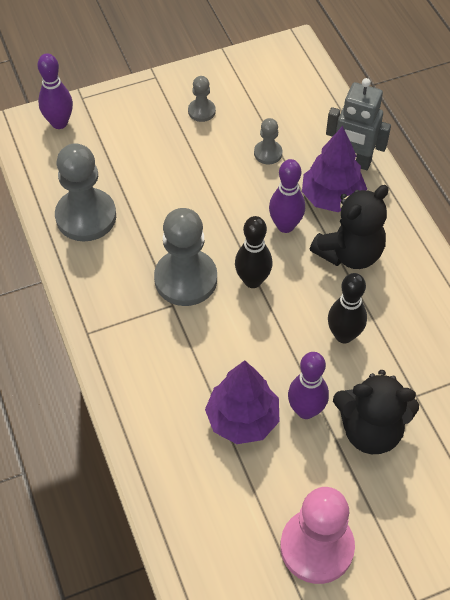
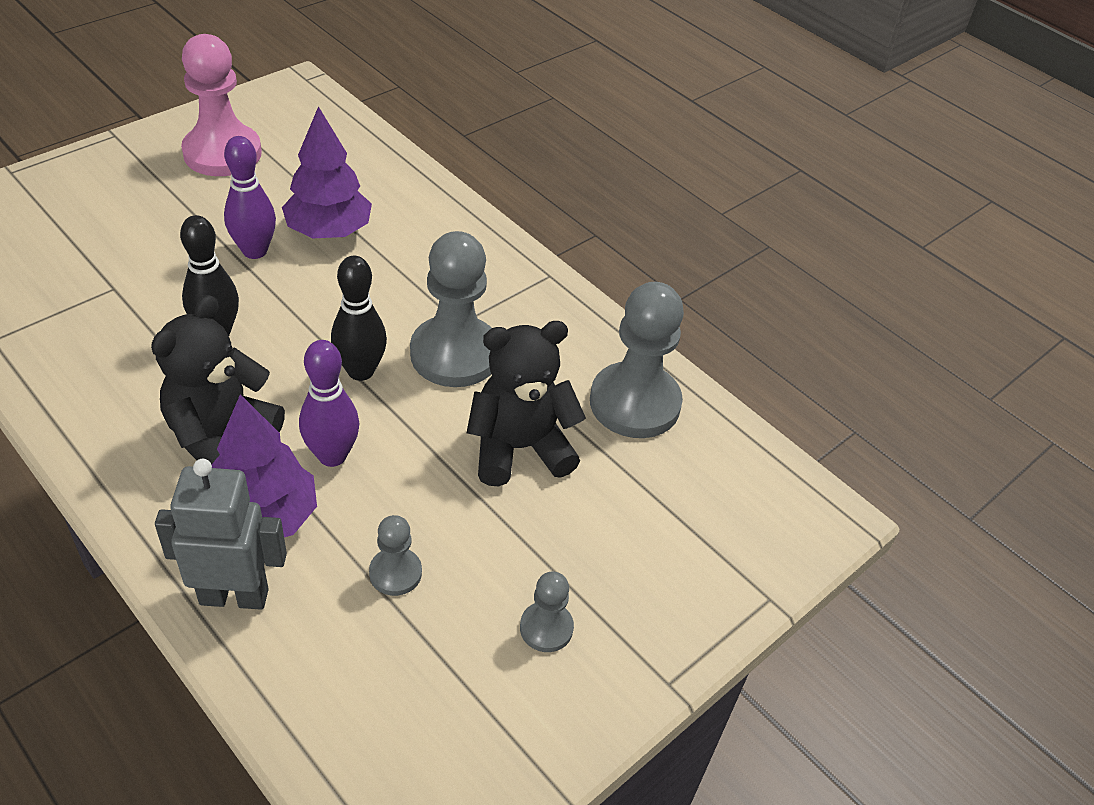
camera: 155 degrees right, 10 degrees down
purple bowling pin [37,53,73,129] -> none
black teddy bear [333,370,419,454] -> black teddy bear moved to [467,321,586,487]

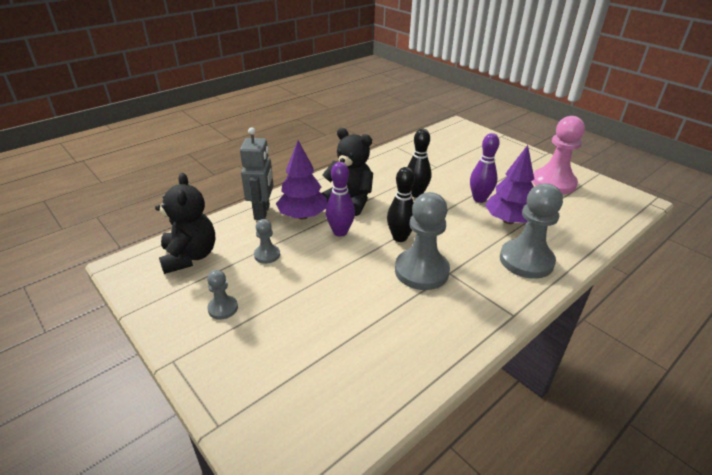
camera: 95 degrees right, 10 degrees down
black teddy bear [467,321,586,487] -> black teddy bear moved to [155,173,215,274]
grey pawn [590,282,684,438] -> grey pawn moved to [500,183,563,279]

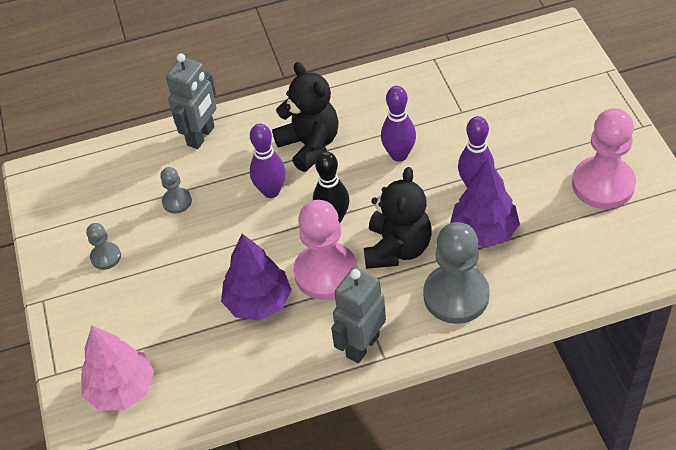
camera: 30 degrees right, 15 degrees up
black teddy bear [155,173,215,274] -> black teddy bear moved to [364,167,431,269]
purple tree [276,140,327,219] -> purple tree moved to [221,234,292,321]
grey pawn [395,192,450,290] -> pink pawn [293,200,358,300]
black bowling pin [407,129,431,198] -> purple bowling pin [381,86,416,162]
none -> pink tree [81,325,154,411]
none -> grey robot [331,267,386,363]

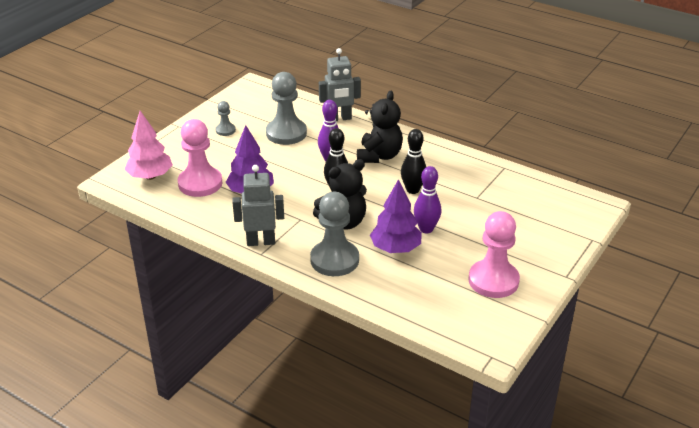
camera: 45 degrees right, 15 degrees down
grey pawn [160,167,192,214] -> grey pawn [266,72,307,145], size x2.04
pink pawn [293,200,358,300] -> pink pawn moved to [178,119,223,197]
purple bowling pin [381,86,416,162] -> black bowling pin [401,129,426,194]

